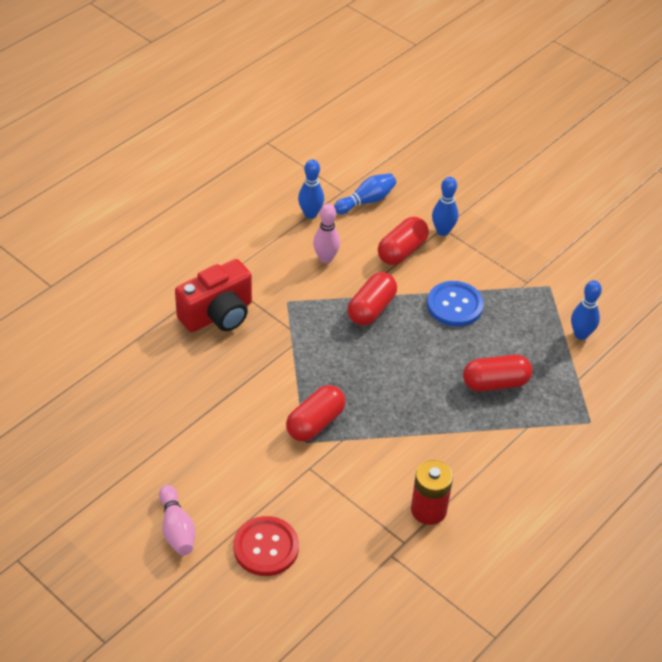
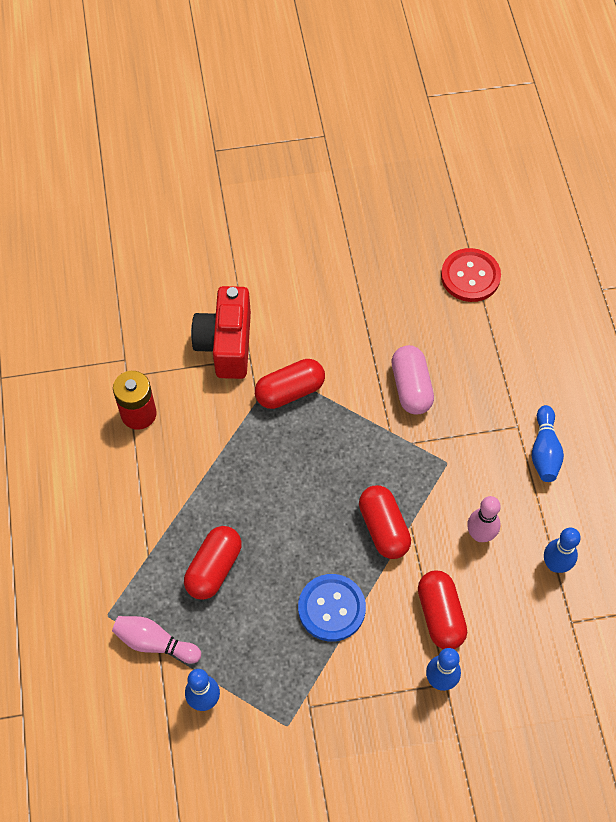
camera: 130 degrees right, 15 degrees up
pink bowling pin [159,485,195,556] -> pink bowling pin moved to [112,616,201,664]
red camera [175,259,252,332] -> red camera moved to [191,286,251,379]
red button [233,516,299,576] -> red button moved to [441,248,501,302]
red capsule [286,385,345,442] -> red capsule turned 75 degrees clockwise [255,359,325,409]
blue bowling pin [334,173,396,214] -> blue bowling pin moved to [532,405,564,482]
none -> pink capsule [391,345,434,415]

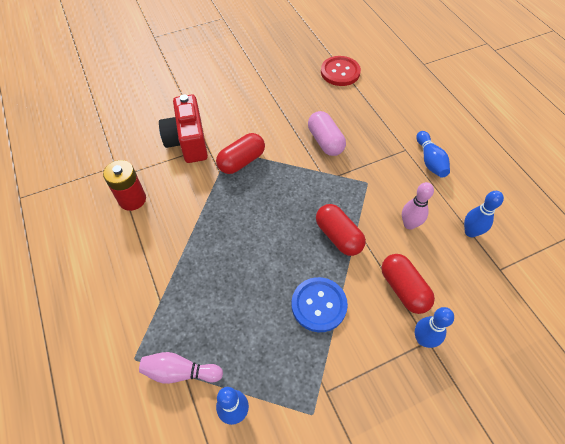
camera: 15 degrees left, 5 degrees down
red capsule [184,526,242,600] -> none

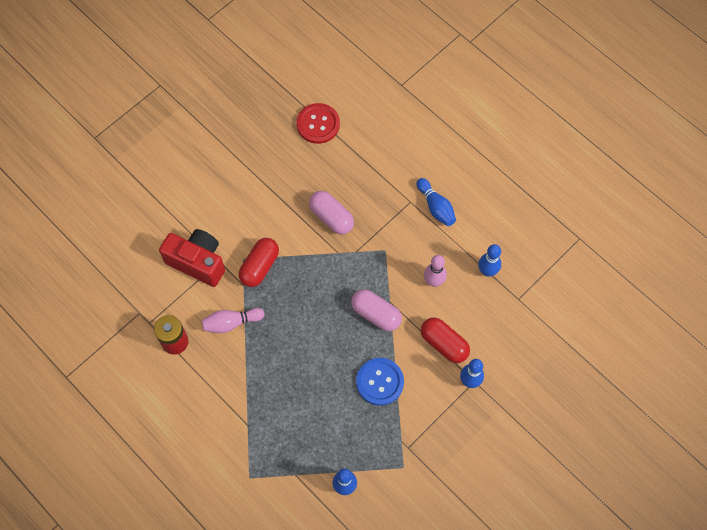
camera: 20 degrees left, 10 degrees up
pink bowling pin [139,352,223,384] -> pink bowling pin moved to [202,308,265,333]
red camera [159,94,208,163] -> red camera turned 150 degrees clockwise [159,229,225,287]
red capsule [316,204,366,256] -> pink capsule [351,289,402,332]

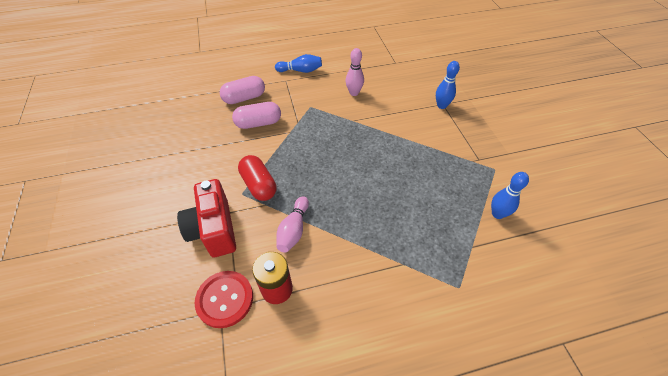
camera: 60 degrees left, 15 degrees down
red camera [159,229,225,287] -> red camera turned 75 degrees counterclockwise [177,179,236,258]
red button [296,103,340,144] -> red button moved to [195,271,253,328]
pink capsule [351,289,402,332] -> pink capsule moved to [220,76,265,104]
blue button [356,358,404,406] -> none
red capsule [421,317,470,363] -> none
blue bowling pin [478,244,501,276] -> none

